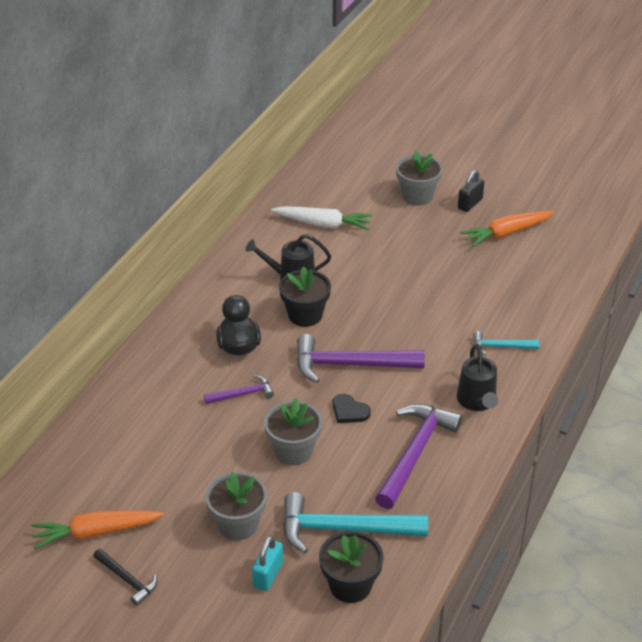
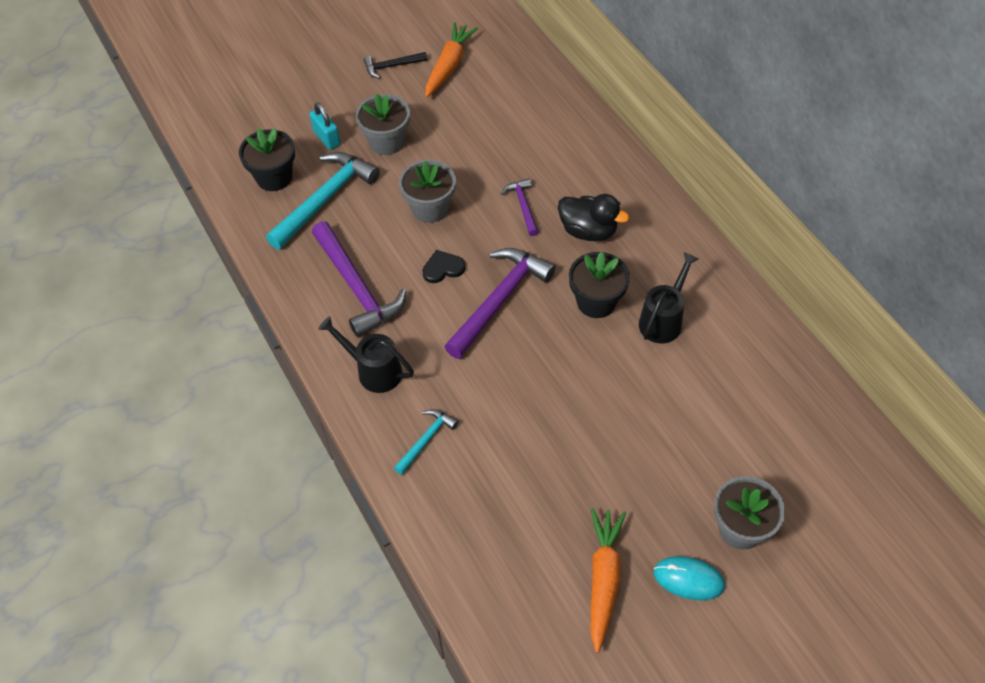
camera: 125 degrees right, 15 degrees up
purple hammer [204,375,274,404] -> purple hammer turned 150 degrees clockwise [501,178,539,236]
white carrot [271,206,373,230] -> none
black padlock [458,170,485,212] -> turquoise mouse [654,556,725,600]

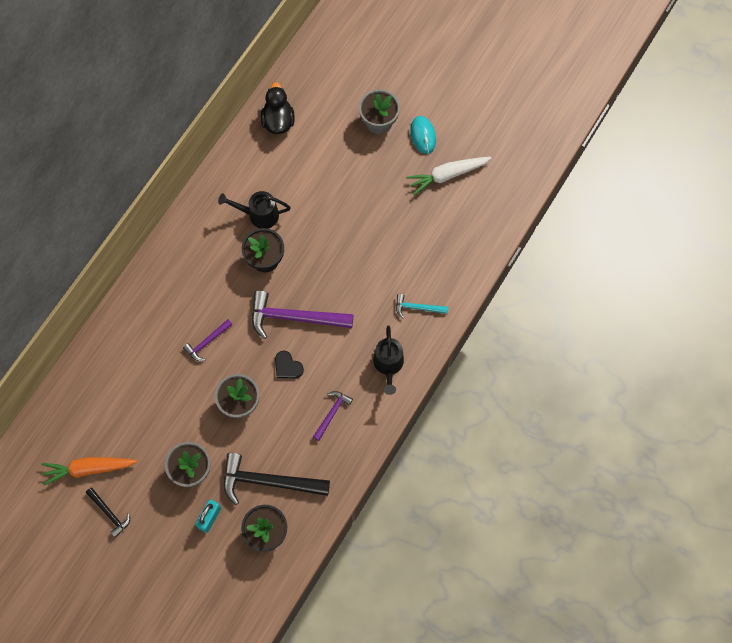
camera: 120 degrees left, 15 degrees up
turquoise hammer [266,152,380,249] -> black hammer [224,453,330,505]
purple hammer [312,221,407,337] -> purple hammer [313,391,353,441], size x0.52
black duck [558,194,630,241] -> black duck moved to [261,82,295,134]
orange carrot [591,508,626,653] -> white carrot [406,157,491,195]

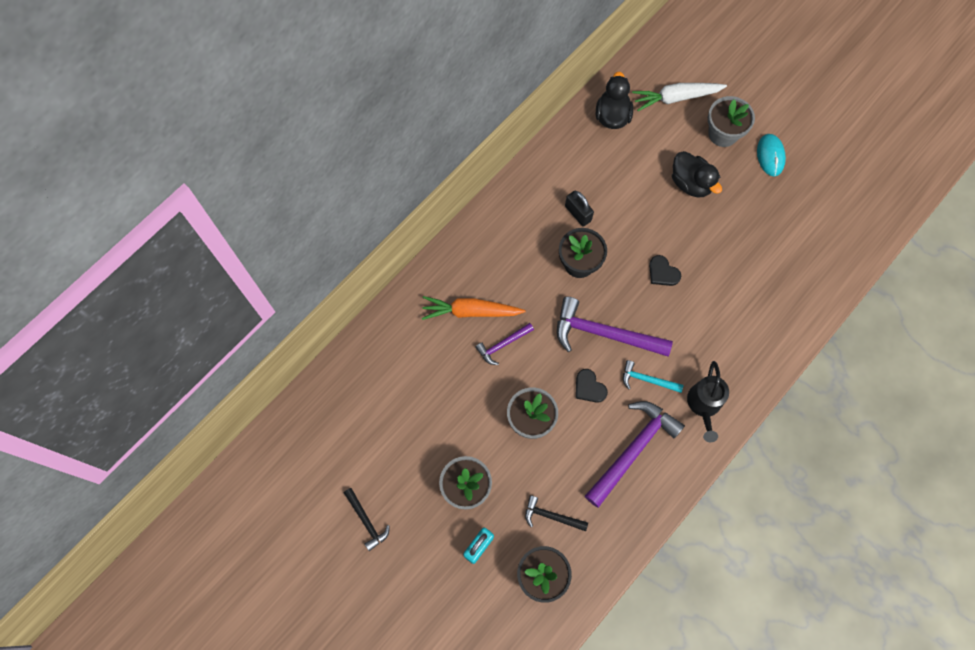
camera: 10 degrees right, 0 degrees up
orange carrot [41,457,138,486] -> orange carrot moved to [422,296,525,320]
black watering can [218,191,290,229] -> black padlock [565,191,594,227]
black hammer [224,453,330,505] -> black hammer [525,495,588,531], size x0.52
purple hammer [313,391,353,441] -> purple hammer [585,401,685,508], size x1.94
turquoise hammer [396,294,448,318] -> turquoise hammer moved to [623,360,683,393]
white carrot [406,157,491,195] -> white carrot moved to [632,83,727,111]
none -> black heart [649,255,681,286]
none -> black duck [672,151,722,198]

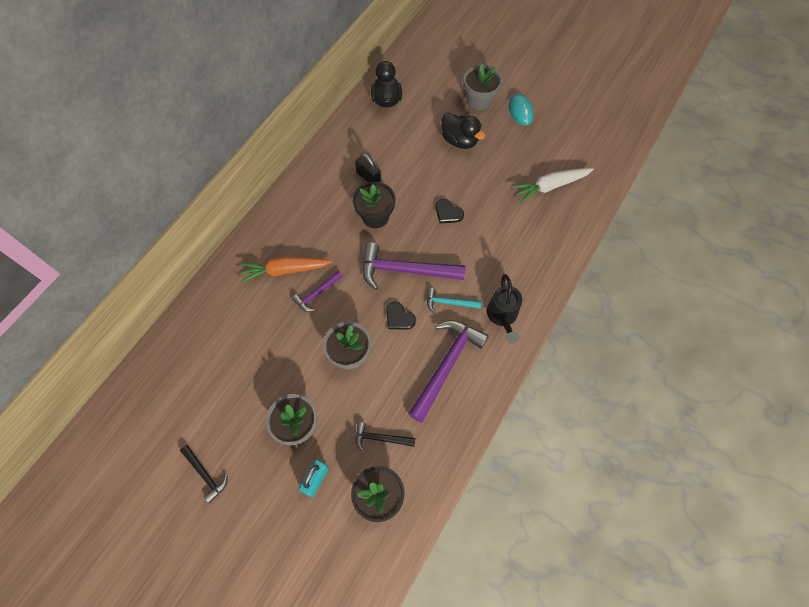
camera: 10 degrees left, 5 degrees down
white carrot [632,83,727,111] -> white carrot moved to [512,168,594,203]

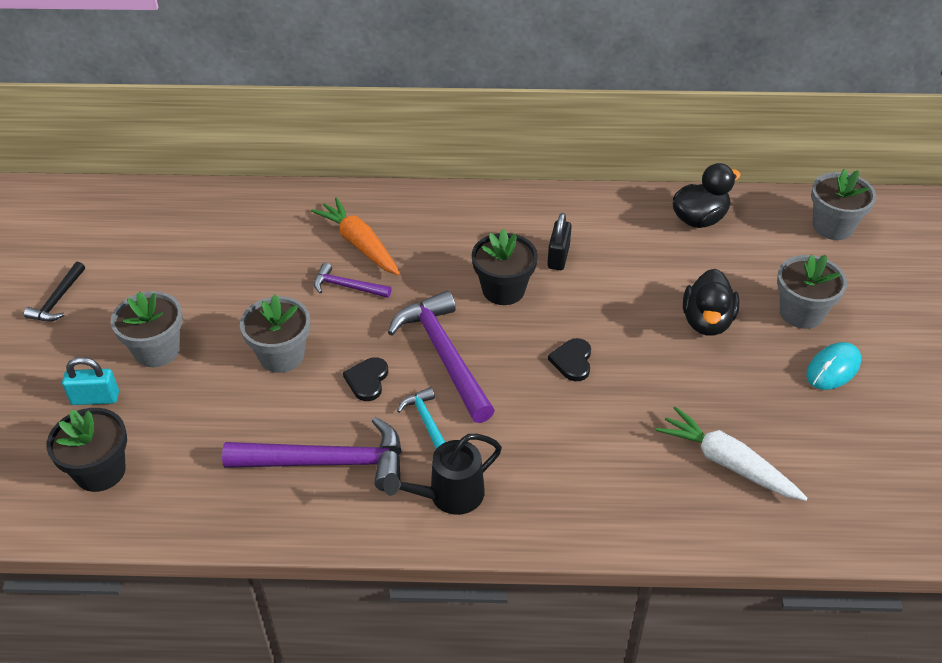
camera: 60 degrees right, 20 degrees down
black hammer [356,422,415,452] -> none
none -> grey flower pot [811,169,876,240]

